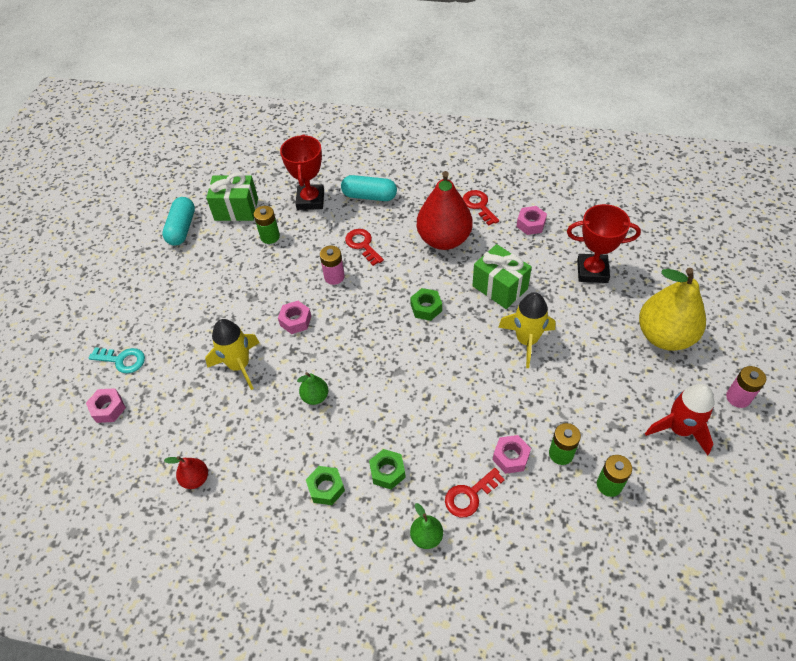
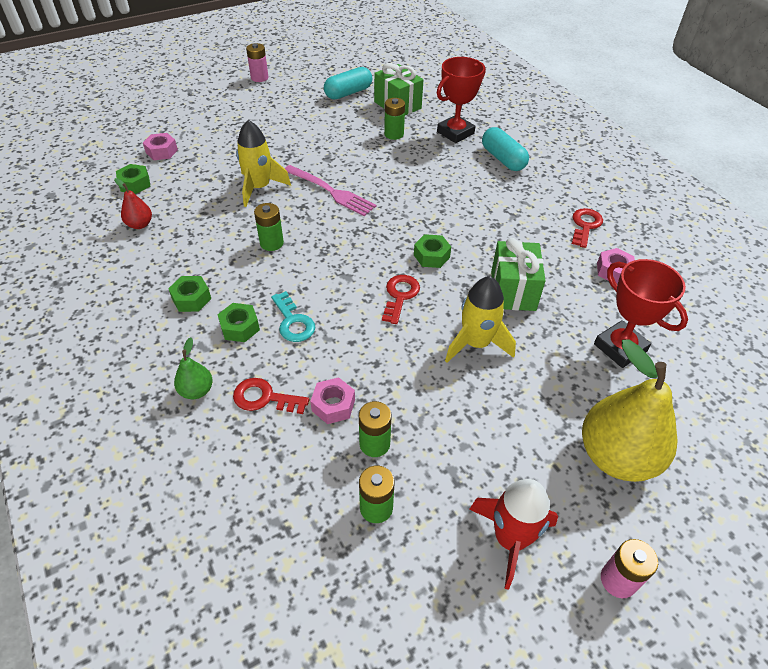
camera: 45 degrees right, 5 degrees down
turquoise key [89,347,145,373] -> turquoise key moved to [271,291,315,342]
pink nut [278,301,311,334] -> pink fork [284,165,376,216]
green pear [297,372,328,405] -> green battery [254,203,284,251]
pink battery [320,246,345,285] -> pink battery moved to [246,43,268,82]
red key [345,229,384,266] -> red key moved to [382,275,420,324]
red pear [417,171,473,250] -> none
none -> green nut [116,164,150,194]

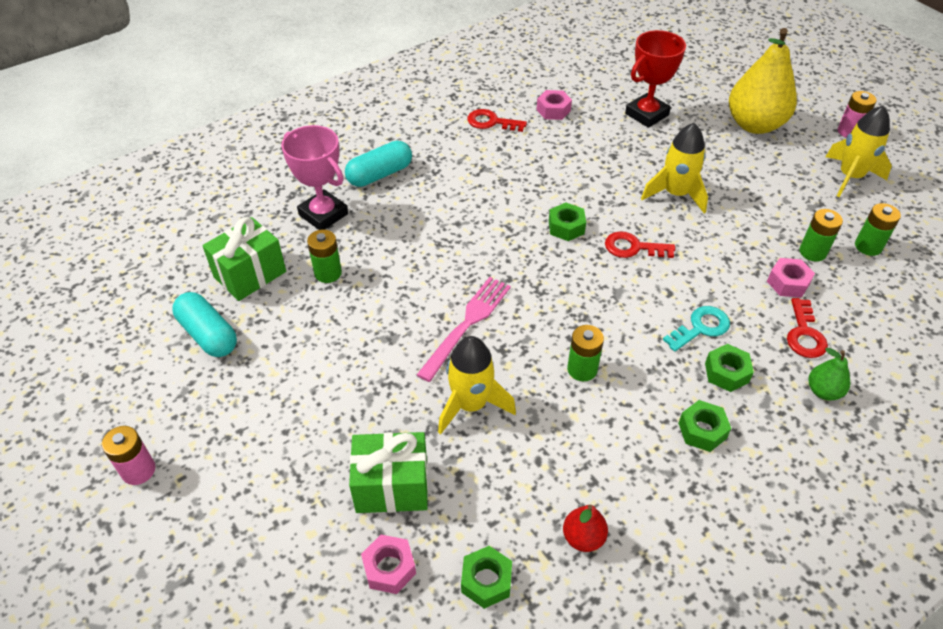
camera: 95 degrees left, 0 degrees up
red trophy [437,57,485,143] -> pink trophy [281,125,348,230]
red rocket [469,479,558,590] -> yellow rocket [826,106,892,197]
green gift [491,238,546,311] -> green gift moved to [349,432,428,513]

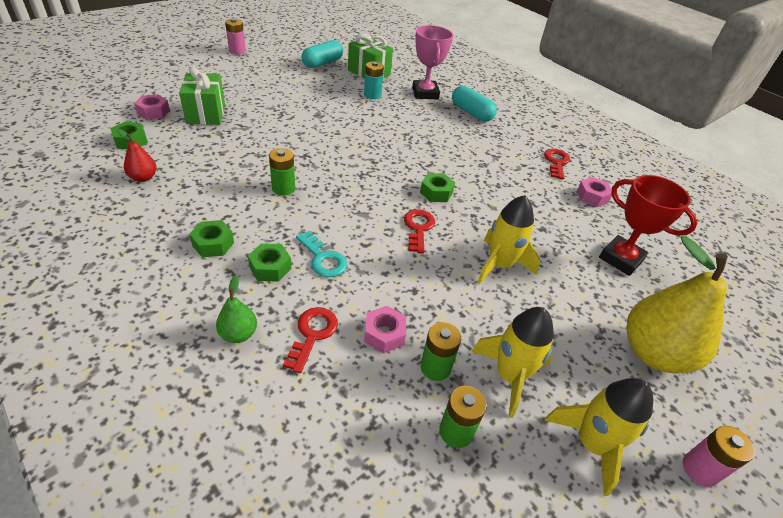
camera: 80 degrees right, 5 degrees down
pink trophy [281,125,348,230] -> pink trophy turned 45 degrees counterclockwise [412,25,453,99]
green battery [307,230,342,283] -> turquoise battery [364,61,384,99]
pink fork [417,277,511,382] -> none
yellow rocket [438,336,516,434] -> yellow rocket moved to [471,307,554,418]
red key [787,298,828,358] -> red key turned 105 degrees clockwise [283,307,338,373]

